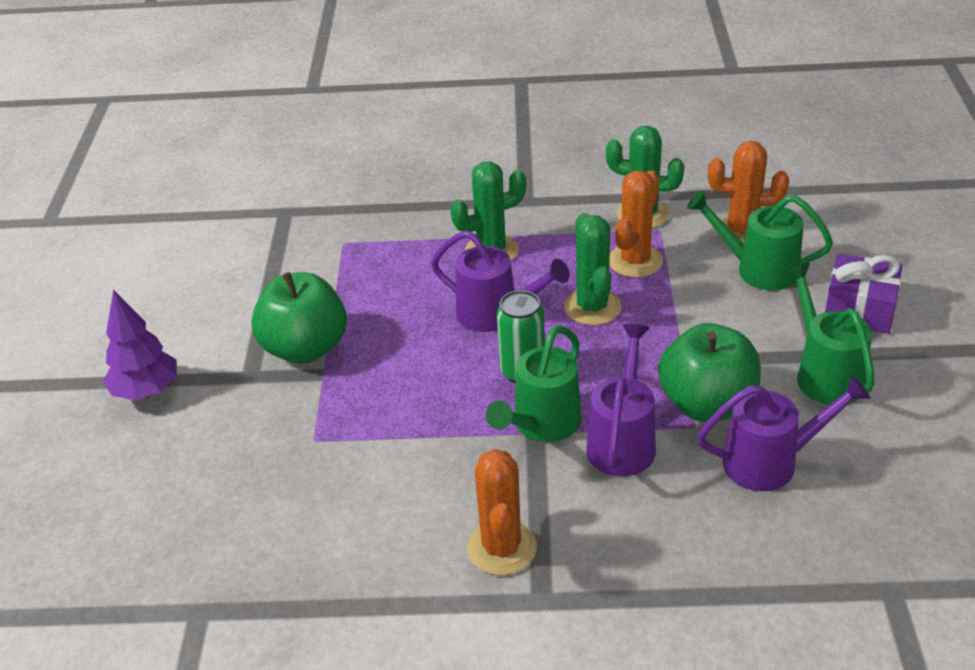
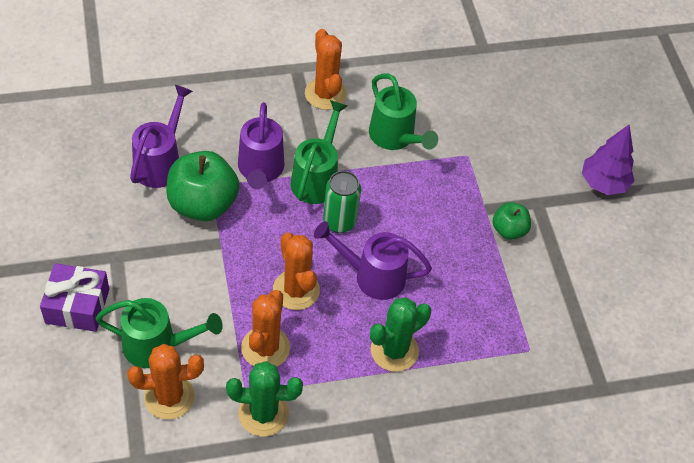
camera: 160 degrees right, 15 degrees up
green apple [251,272,347,364] -> green apple [492,202,531,240], size x0.54
green cactus [564,213,622,325] -> orange cactus [273,232,320,310]
purple watering can [697,375,870,491] -> purple watering can turned 135 degrees clockwise [130,85,193,188]
green watering can [785,263,875,405] -> green watering can moved to [369,74,438,150]

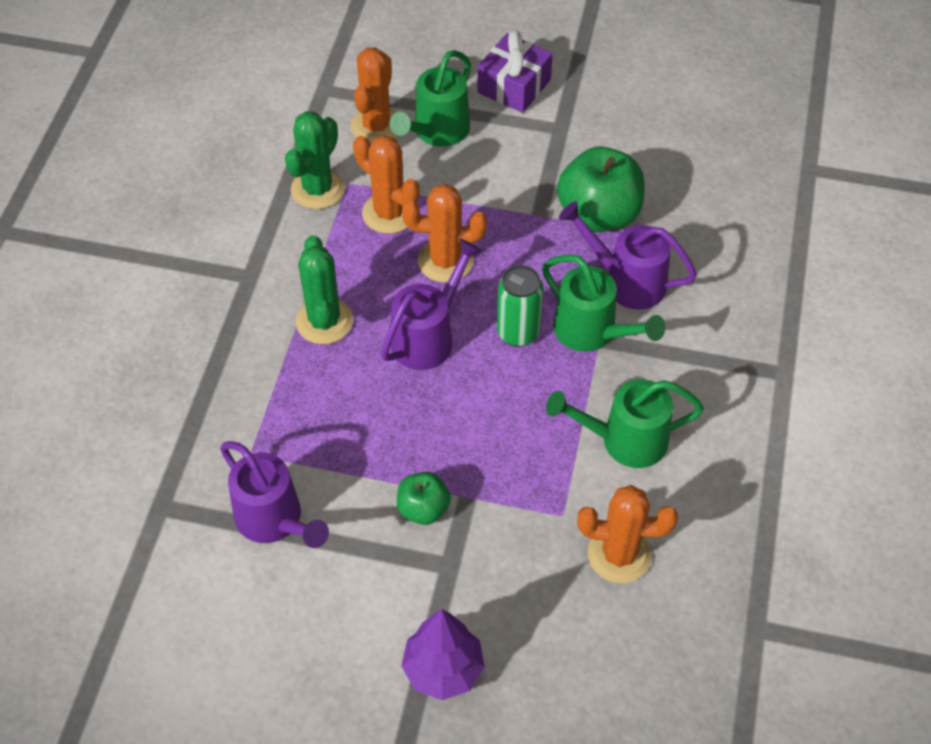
camera: 120 degrees right, 0 degrees up
purple watering can [130,85,193,188] -> purple watering can moved to [220,441,329,548]
orange cactus [305,29,347,110] -> orange cactus moved to [577,485,678,583]

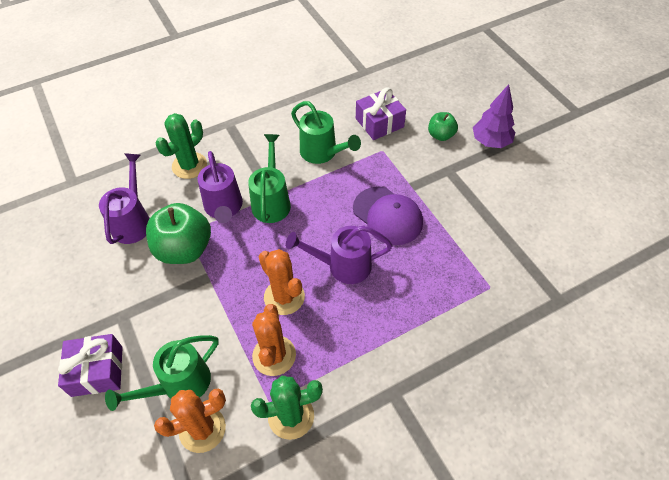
camera: 130 degrees left, 0 degrees up
purple watering can [220,441,329,548] -> purple watering can moved to [99,153,150,244]
green cactus [296,235,353,344] -> green cactus moved to [156,113,207,179]
green watering can [390,50,471,147] -> green watering can turned 150 degrees clockwise [105,335,218,411]
green apple [397,472,451,525] -> green apple moved to [428,112,458,141]
green can [497,265,543,347] -> none
orange cactus [577,485,678,583] -> purple gift [356,87,406,140]
none -> purple cap [353,187,423,245]

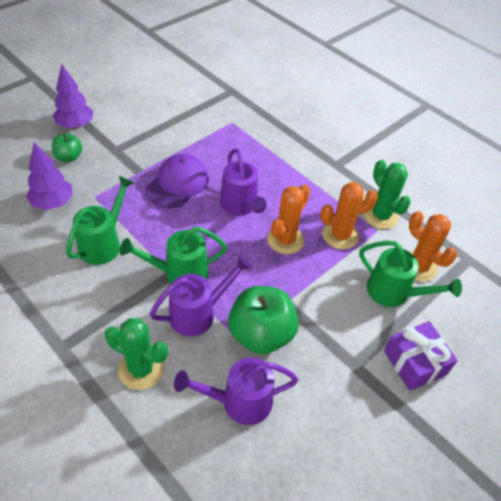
camera: 110 degrees left, 5 degrees down
purple gift [356,87,406,140] -> purple tree [26,142,73,210]

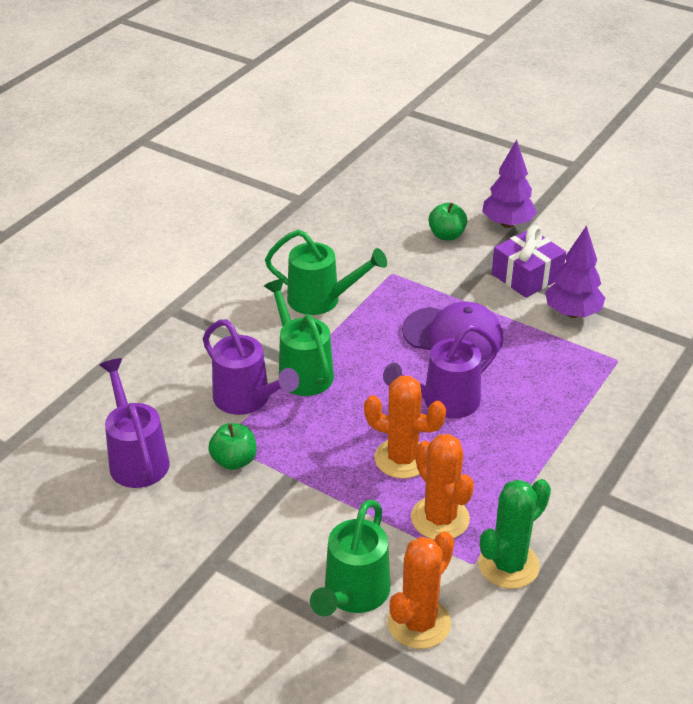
camera: 80 degrees right, 10 degrees down
purple tree [26,142,73,210] -> purple tree moved to [545,225,605,318]
green cactus [105,318,168,390] -> none
green apple [228,286,299,354] -> green apple [208,423,257,470], size x0.54
purple gift [384,321,458,391] -> purple gift moved to [492,225,566,298]

